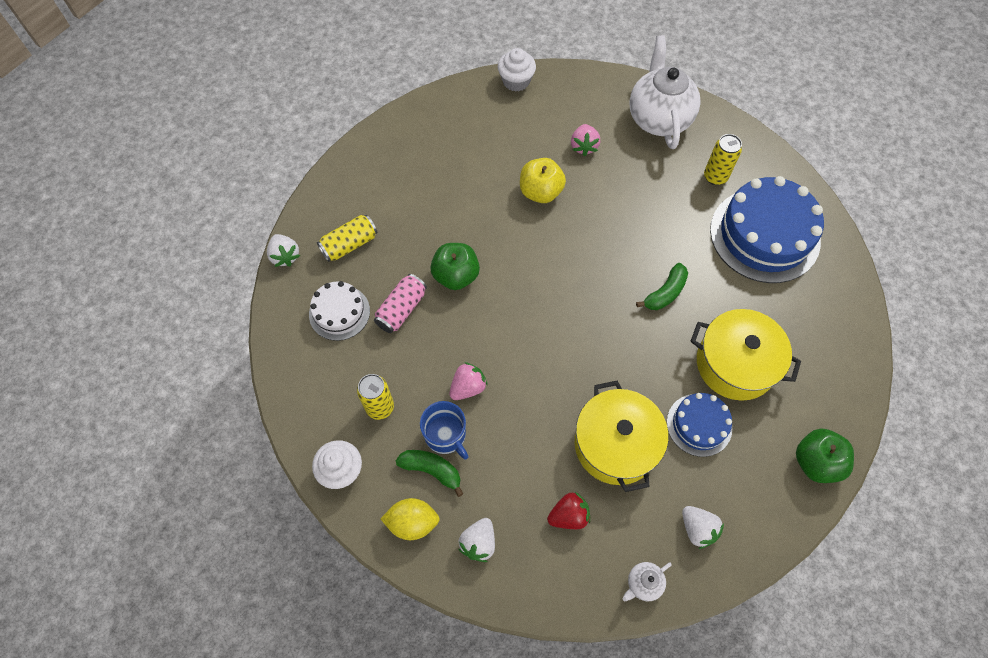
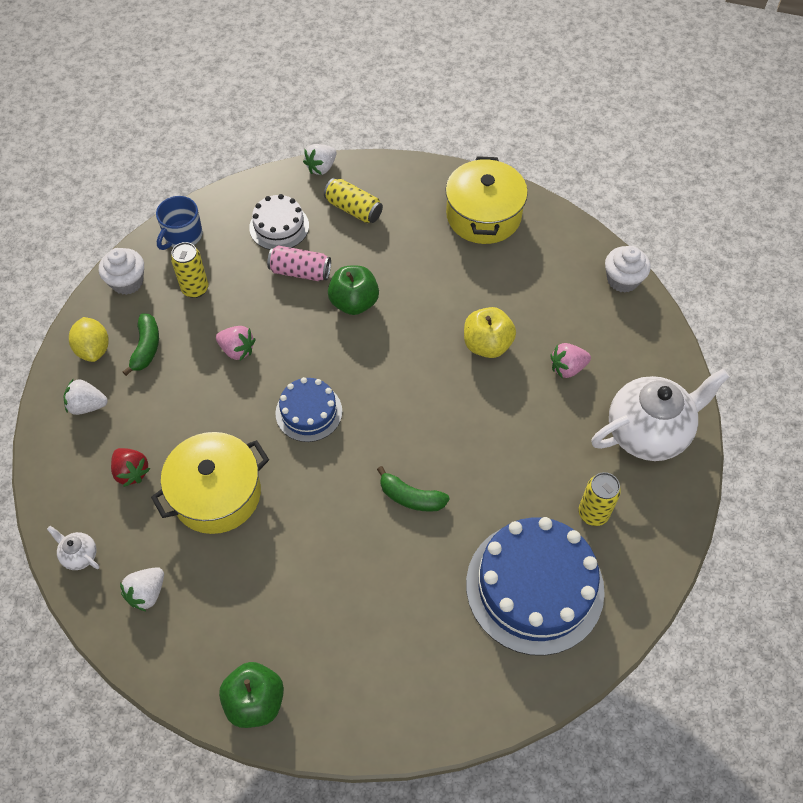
camera: 70 degrees right, 5 degrees down
blue mug [420,401,469,460] -> blue mug moved to [156,196,203,250]
blue cake [667,393,732,457] -> blue cake moved to [275,377,342,442]
yellow pot [690,309,801,401] -> yellow pot moved to [445,156,528,244]

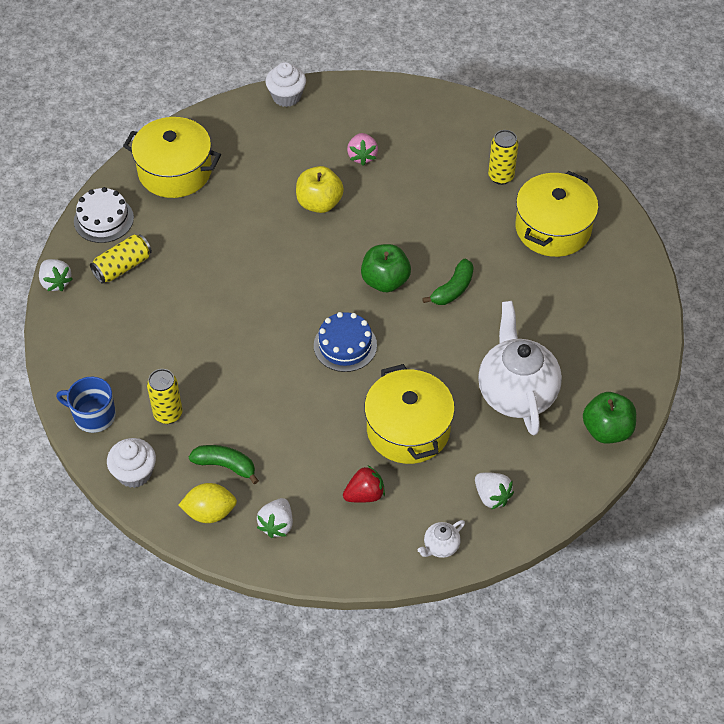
camera: 75 degrees left, 5 degrees down
blue mug [156,196,203,250] -> blue mug turned 150 degrees clockwise [56,377,116,433]
pink strawberry [216,326,255,361] -> none
white cake [249,194,309,250] -> white cake moved to [74,187,134,243]
pink can [267,245,331,281] -> none
green apple [328,265,379,315] -> green apple moved to [361,244,411,292]
blue cake [466,517,605,656] -> yellow pot [515,171,598,257]
white teapot [591,369,730,461] -> white teapot moved to [478,301,562,435]

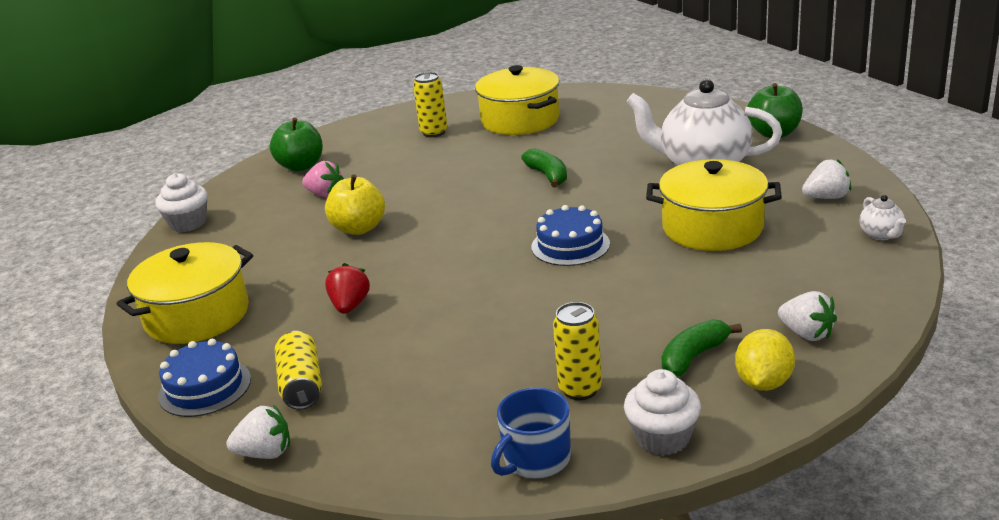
camera: 60 degrees left, 25 degrees down
white cake [74,187,134,243] -> blue cake [158,339,251,417]
red strawberry [343,465,385,503] -> red strawberry moved to [325,263,370,314]
green apple [361,244,411,292] -> green apple moved to [270,118,323,171]

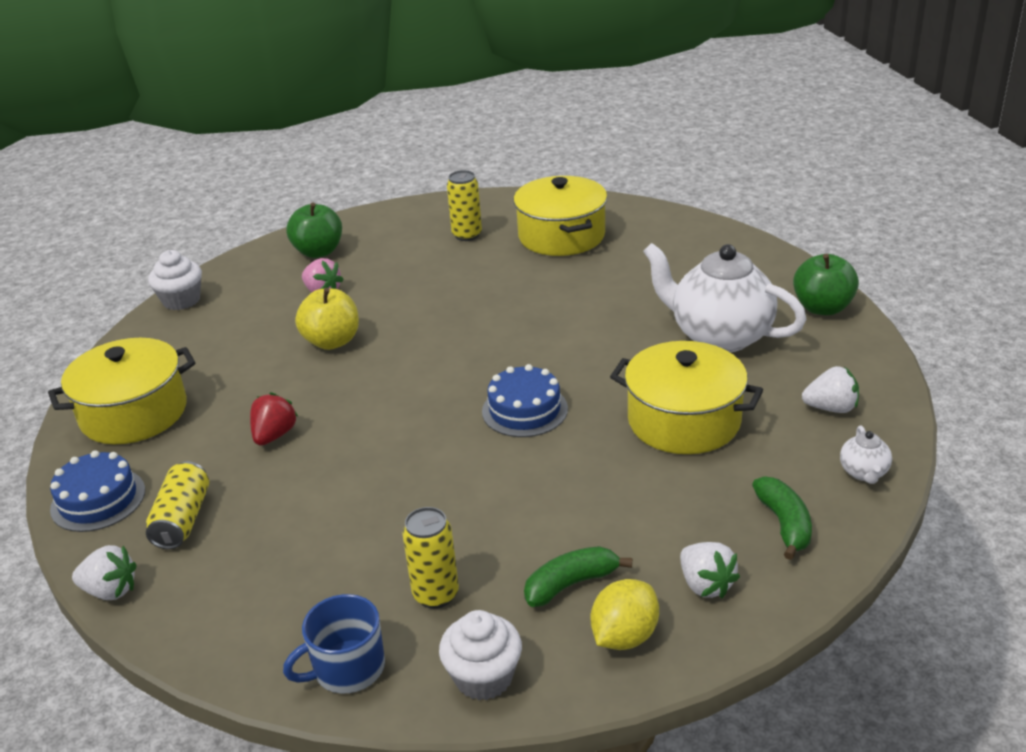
camera: 15 degrees right, 5 degrees up
green banana [521,148,567,188] -> green banana moved to [752,476,812,560]

